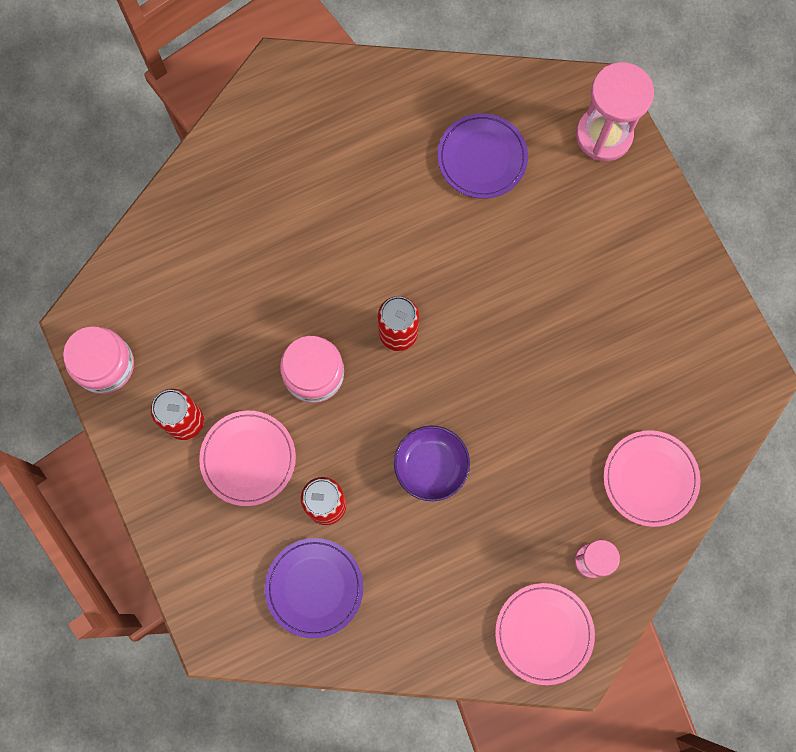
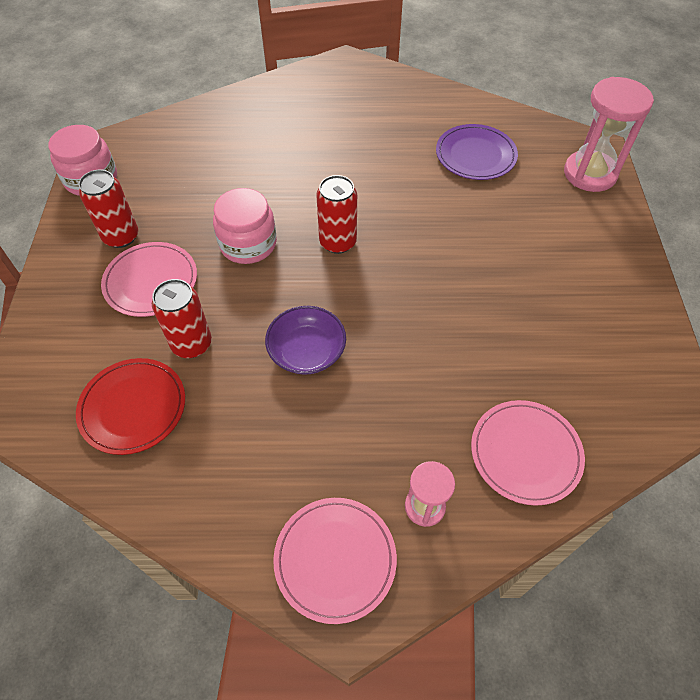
camera: 25 degrees right, 20 degrees down
purple plate [265,538,363,638] -> red plate [76,358,185,455]

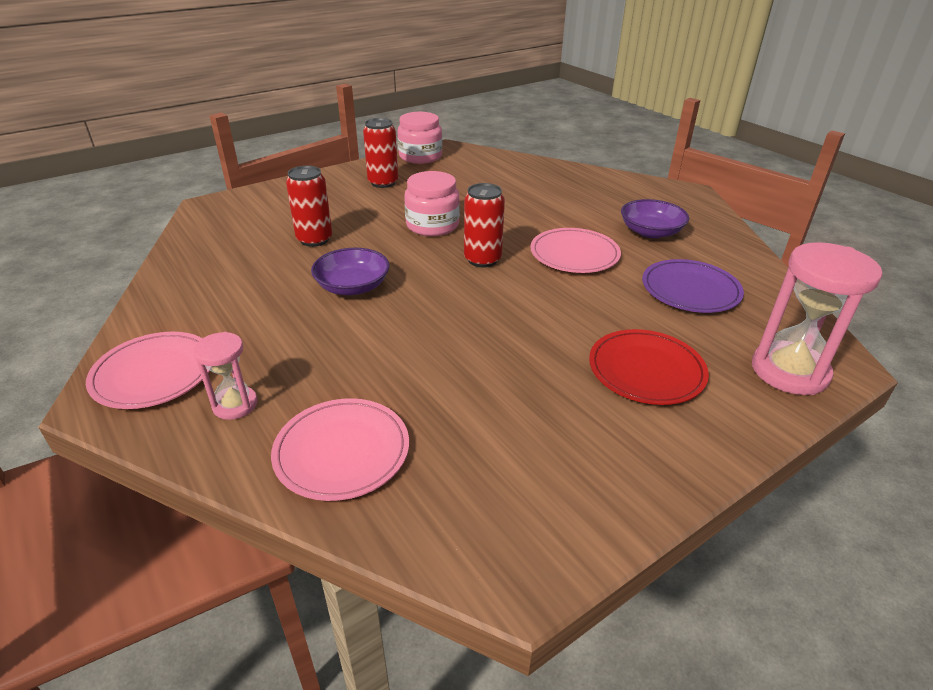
camera: 55 degrees right, 20 degrees down
red plate [76,358,185,455] -> red plate moved to [589,329,709,405]
pink plate [101,242,197,317] -> pink plate moved to [530,228,621,273]
none -> purple bowl [621,199,689,238]

